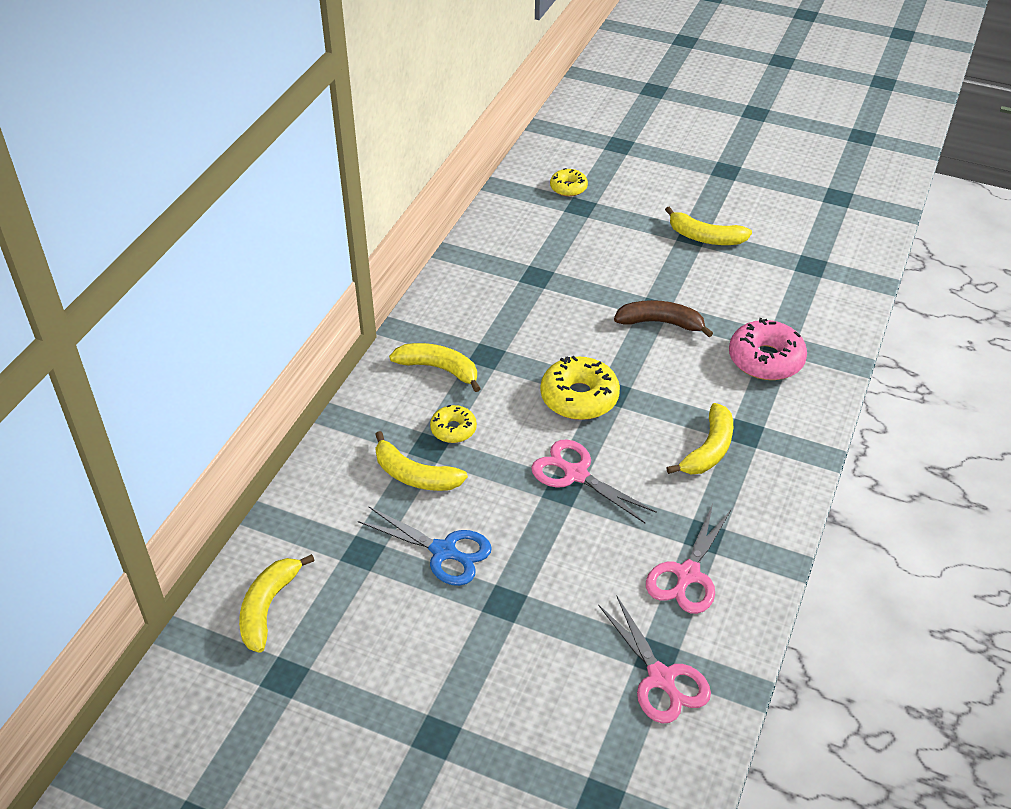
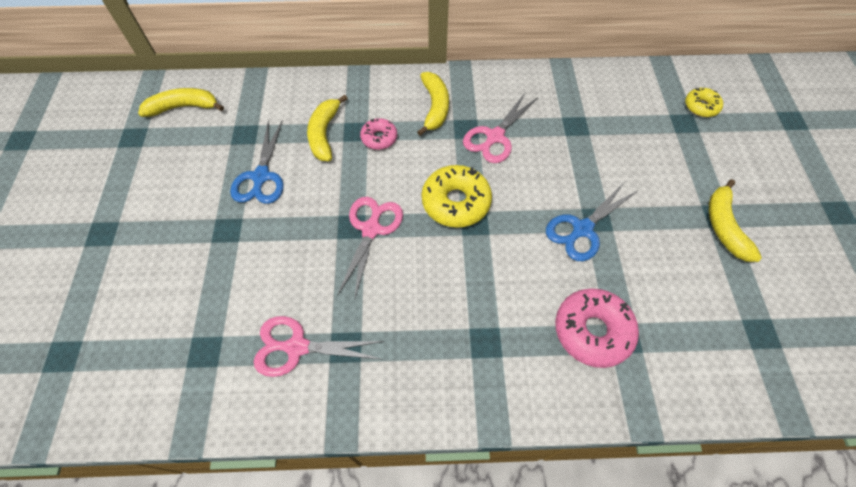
camera: 65 degrees right, 15 degrees up
yellow donut [430,405,477,443] -> pink donut [360,118,397,150]
pink scissors [598,595,711,724] -> pink scissors moved to [463,92,538,163]
brown banana [614,300,713,337] -> blue scissors [546,183,637,261]
yellow banana [666,403,733,474] -> none

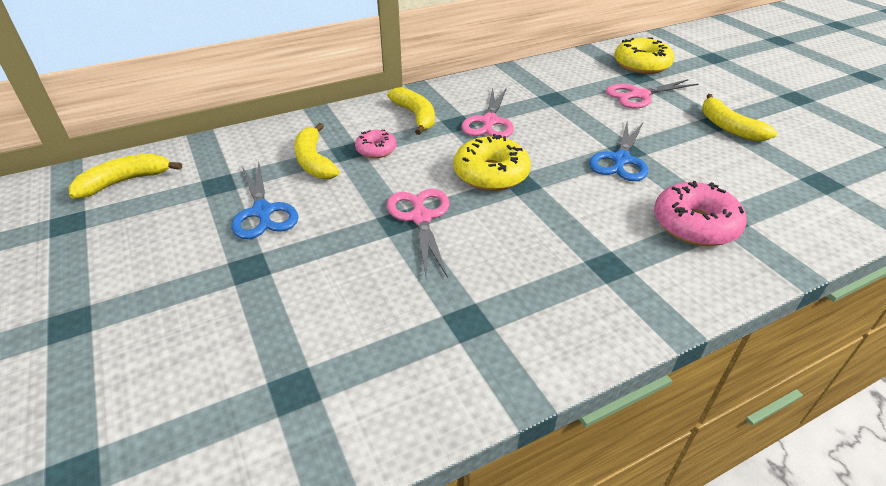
camera: 25 degrees left, 20 degrees down
pink scissors [254,316,385,377] -> pink scissors moved to [606,79,698,108]
yellow donut [685,88,723,117] -> yellow donut [614,37,674,74], size x1.74

